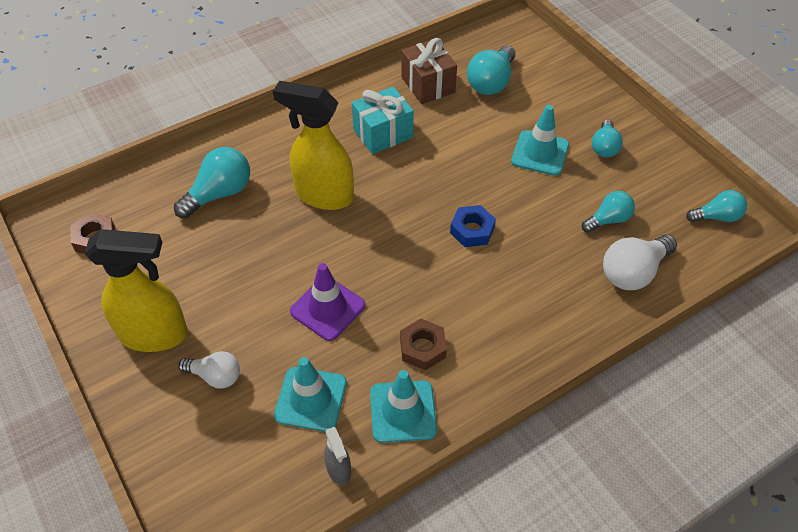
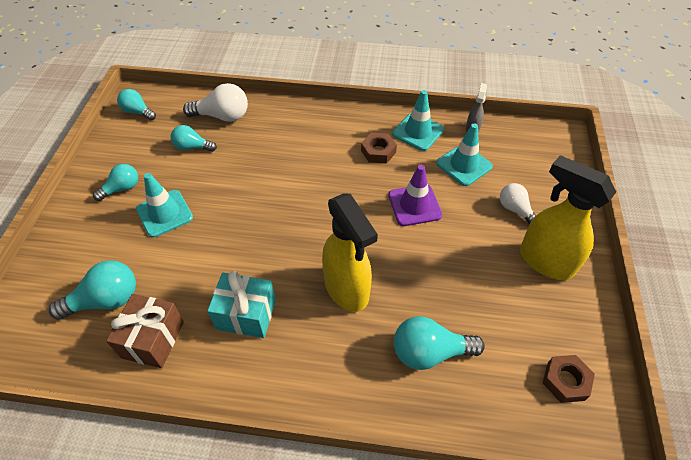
camera: 140 degrees left, 0 degrees up
blue nut [450,205,496,247] -> none

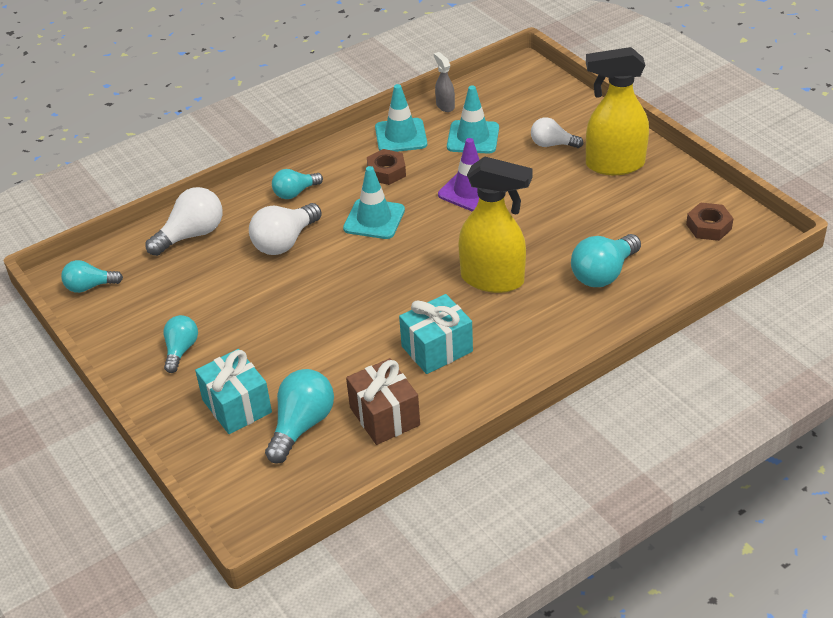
camera: 40 degrees left, 10 degrees down
turquoise traffic cone [136,173,193,238] -> turquoise traffic cone moved to [343,166,405,239]
turquoise light bulb [171,125,217,152] -> turquoise light bulb moved to [272,169,323,199]
none -> turquoise gift [195,349,272,434]
none -> white light bulb [249,203,322,255]

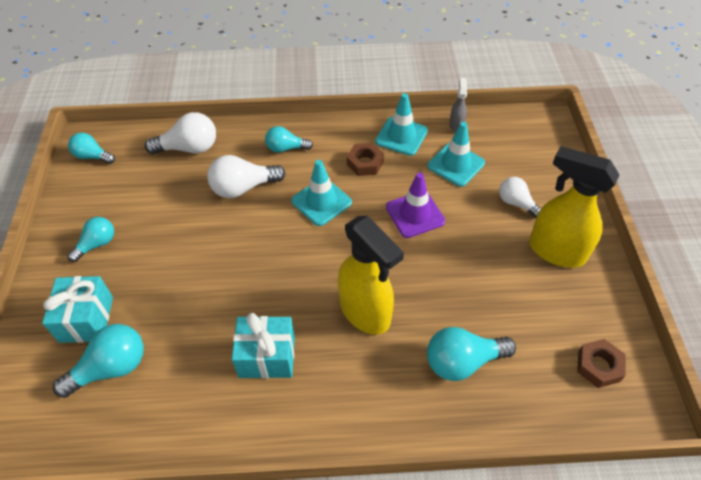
camera: 30 degrees right, 10 degrees up
brown gift [346,358,420,445] -> none

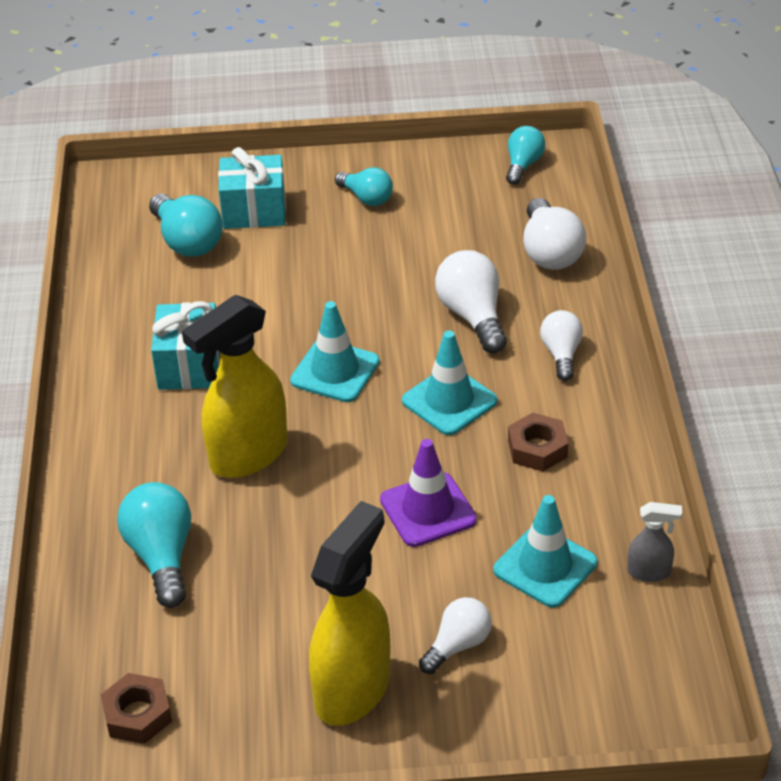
camera: 90 degrees right, 10 degrees down
turquoise light bulb [265,126,313,153] -> white light bulb [540,310,583,381]
turquoise traffic cone [375,93,428,156] -> turquoise traffic cone moved to [290,301,380,402]

